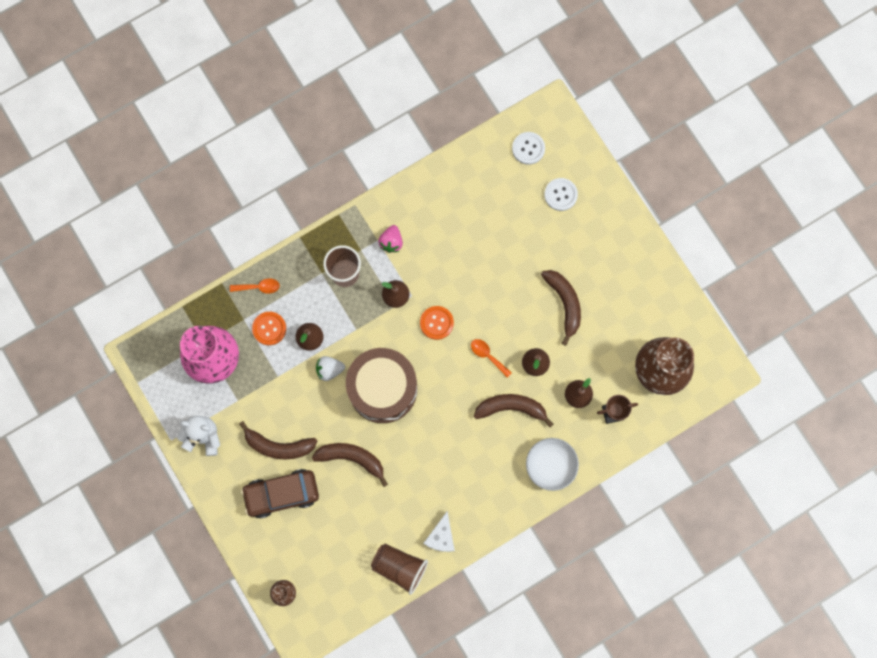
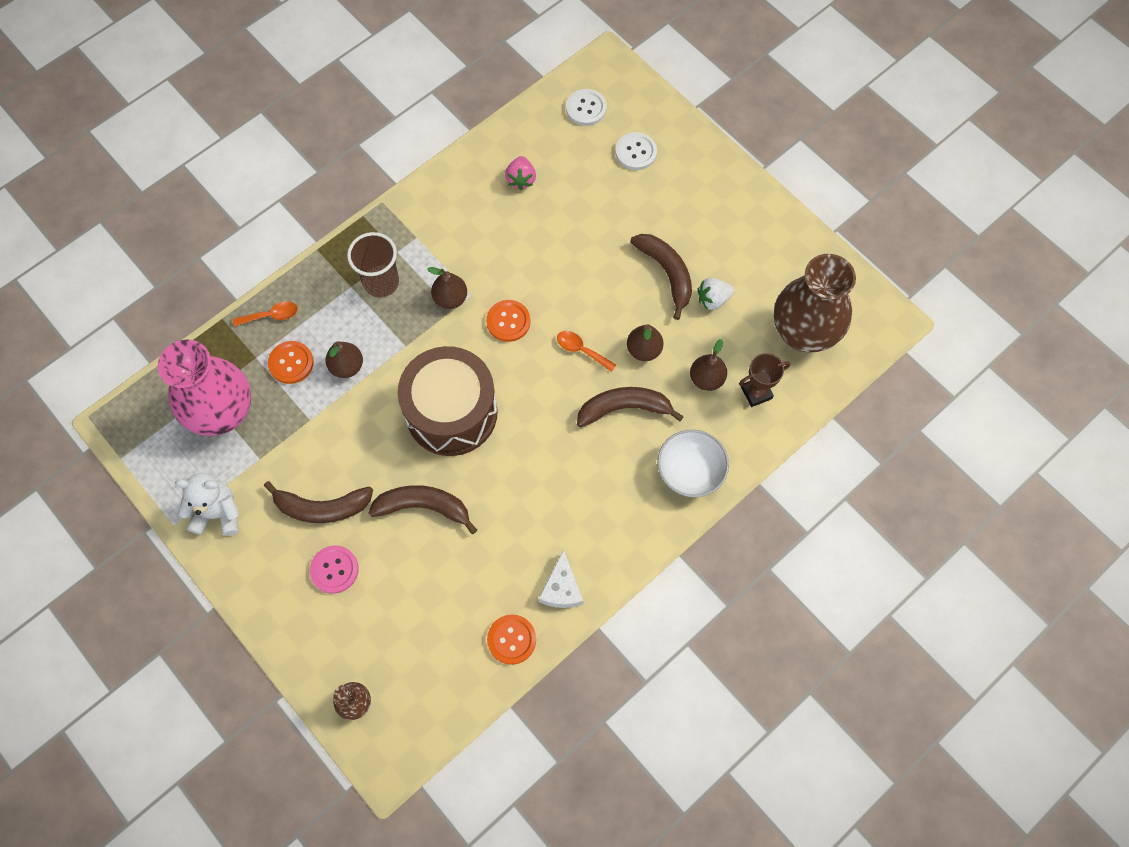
camera: 10 degrees left, 10 degrees down
brown car [241,469,319,519] -> pink button [310,545,359,594]
white strawberry [316,356,345,381] -> white strawberry moved to [698,278,735,310]
brown cup [371,544,428,595] -> orange button [487,614,536,665]
pink strawberry [378,225,403,253] -> pink strawberry moved to [505,156,536,190]

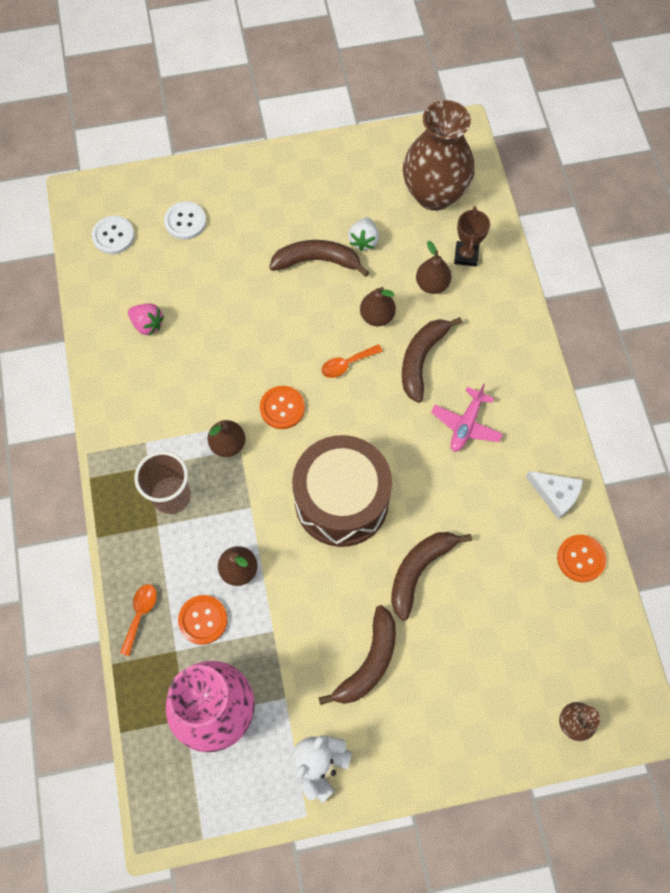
camera: 60 degrees left, 0 degrees up
pink button [310,545,359,594] -> none
white bowl [657,429,729,497] -> none
none -> pink plane [431,383,503,452]

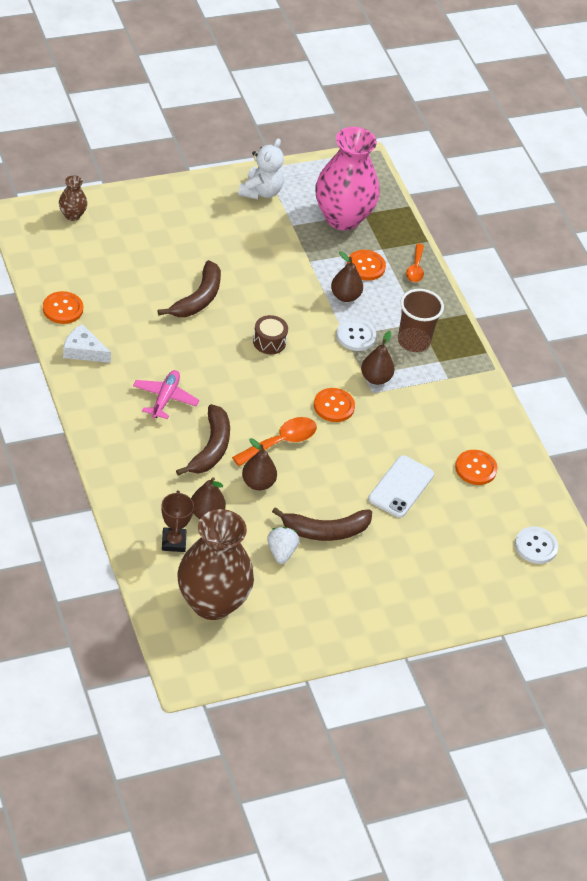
camera: 165 degrees right, 20 degrees down
pink strawberry [128,303,164,336] -> orange button [455,450,498,485]
white button [164,201,206,240] -> white button moved to [336,318,376,351]
brown drum [292,435,392,547] -> brown drum [253,315,288,354], size x0.41
brown banana [319,605,396,705] -> none
orange spoon [322,344,383,378] -> orange spoon [232,417,317,466], size x1.53
none -> white phone [368,455,434,518]

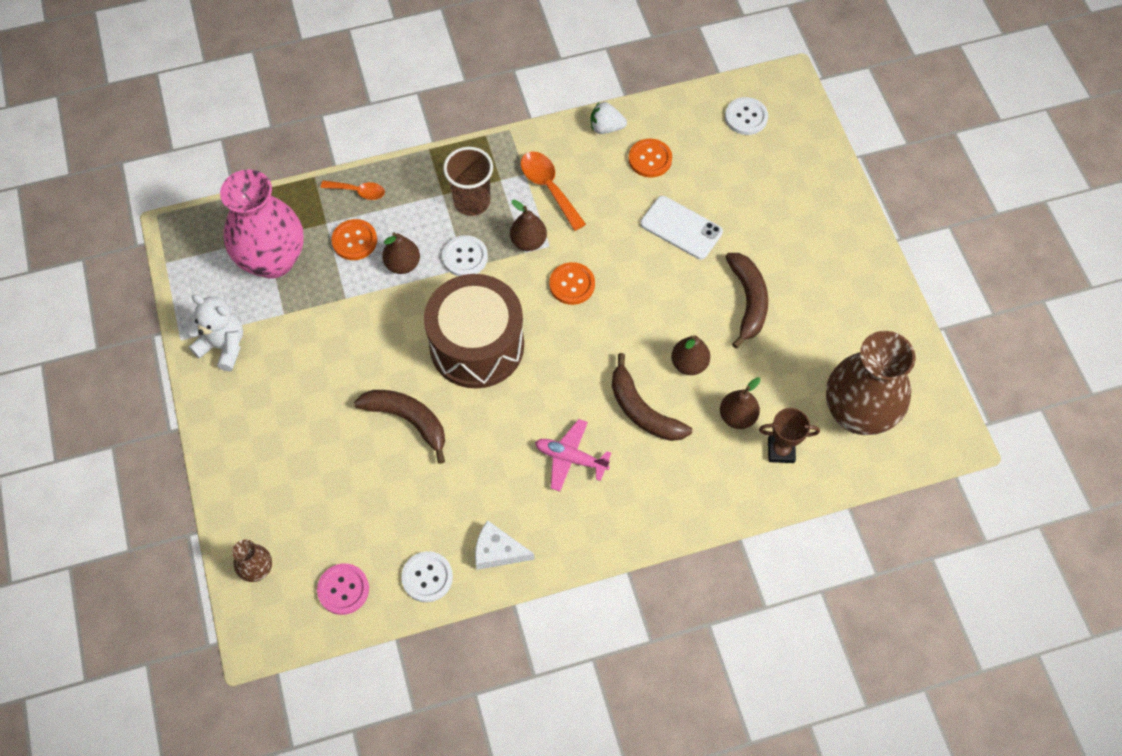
camera: 80 degrees left, 15 degrees up
orange button [43,291,83,324] -> white button [401,551,453,602]
white cheese [63,324,111,363] -> white cheese turned 75 degrees clockwise [475,520,535,570]
brown banana [176,404,230,475] -> brown banana turned 150 degrees counterclockwise [612,353,692,441]
orange spoon [232,417,317,466] -> orange spoon moved to [520,152,586,231]
brown drum [253,315,288,354] -> brown drum [424,274,524,389], size x2.45
white strawberry [267,527,299,564] -> white strawberry moved to [590,102,627,134]
none -> pink button [317,563,369,615]

